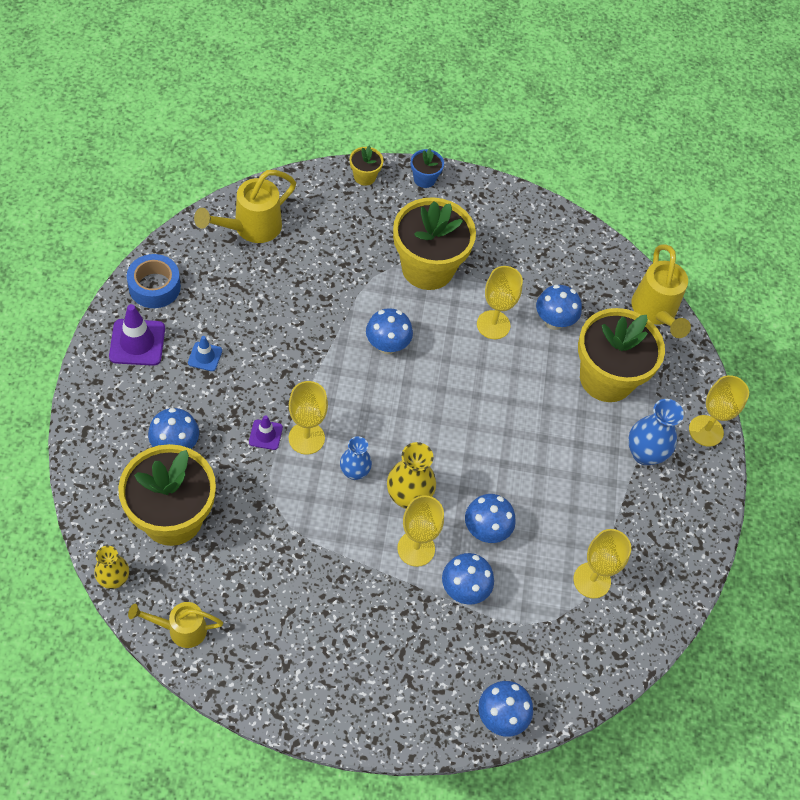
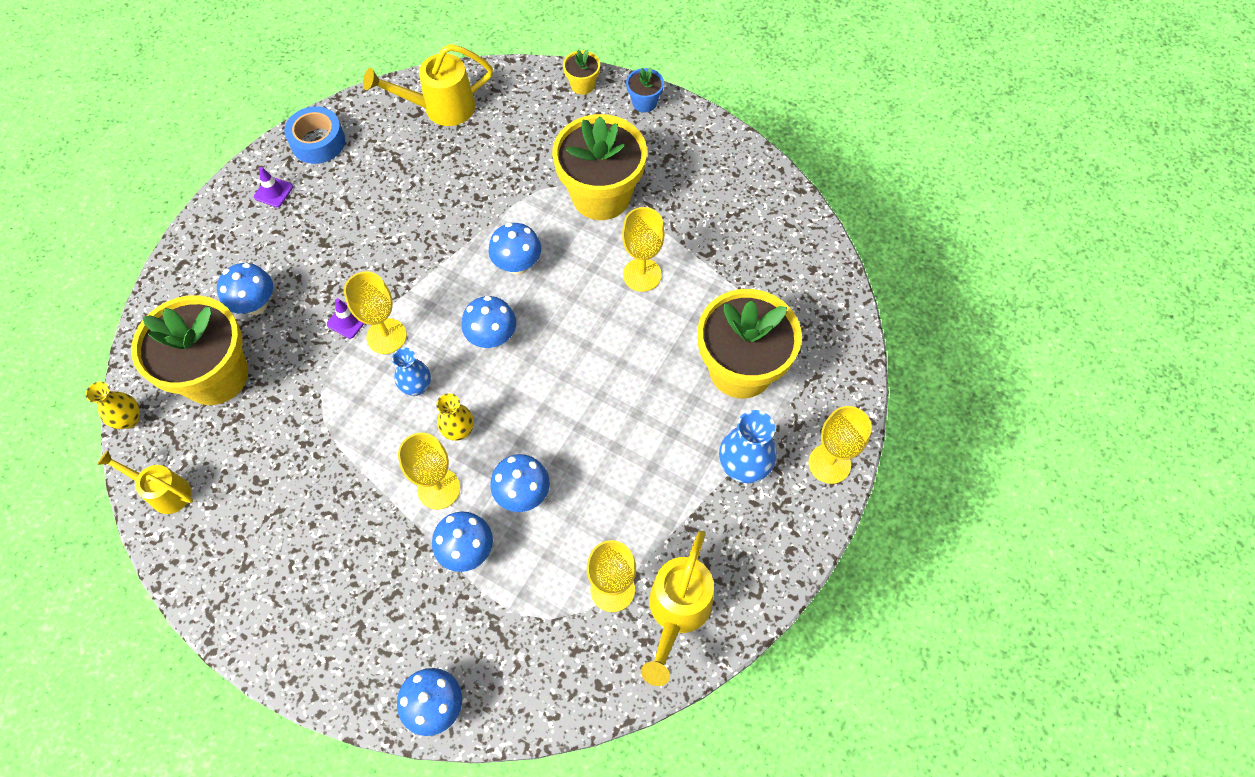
camera: 30 degrees right, 5 degrees up
purple traffic cone [109,304,165,366] -> purple traffic cone [254,167,293,207], size x0.57
blue traffic cone [188,336,222,371] -> none
yellow vase [387,442,436,509] -> yellow vase [436,393,474,441], size x0.65
blue mushroom [536,285,582,330] -> blue mushroom moved to [461,296,516,348]
yellow watering can [631,244,691,338] -> yellow watering can moved to [641,530,714,686]

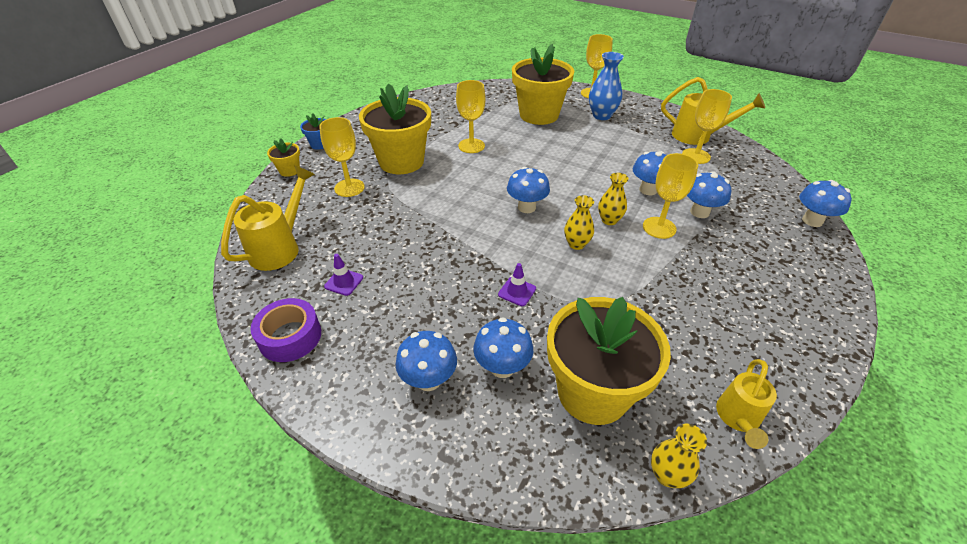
camera: 90 degrees left, 20 degrees down
purple traffic cone [254,167,293,207] -> purple traffic cone moved to [324,254,363,296]
blue tape [284,106,345,164] -> purple tape [251,298,321,362]
yellow goblet [344,271,407,354] -> yellow goblet moved to [319,117,365,197]
yellow watering can [363,44,493,126] -> yellow watering can turned 135 degrees counterclockwise [221,166,315,271]
blue vase [392,347,431,396] -> yellow vase [564,195,594,250]
blue mushroom [489,222,541,275] -> blue mushroom moved to [396,331,457,391]

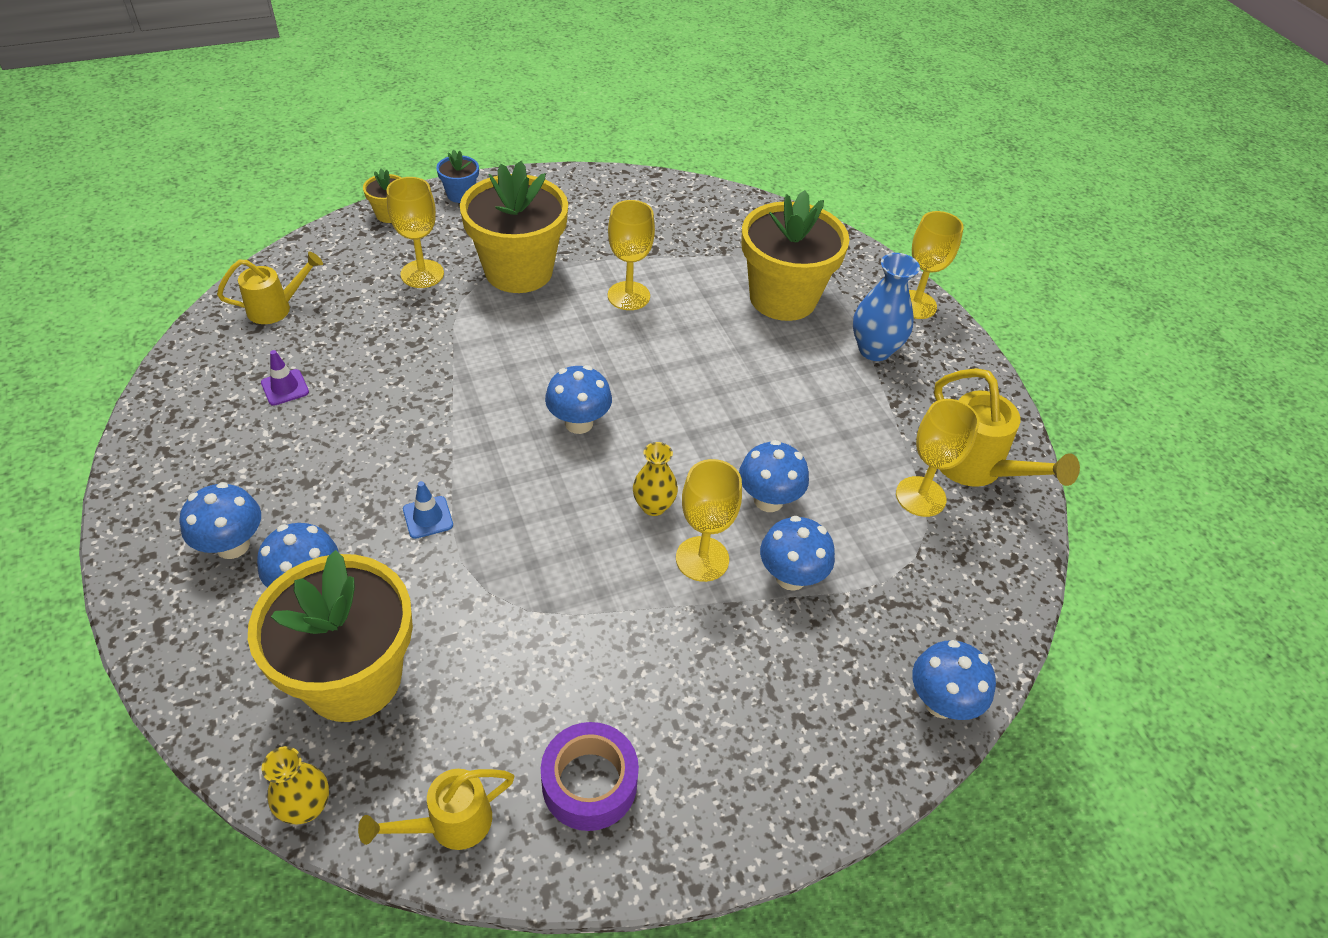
camera: 35 degrees right, 5 degrees up
yellow watering can [221,166,315,271] -> yellow watering can [217,252,323,324], size x0.65
purple tape [251,298,321,362] -> purple tape moved to [541,722,639,831]
purple traffic cone [498,263,536,306] -> blue traffic cone [403,481,453,539]
yellow vase [564,195,594,250] -> none

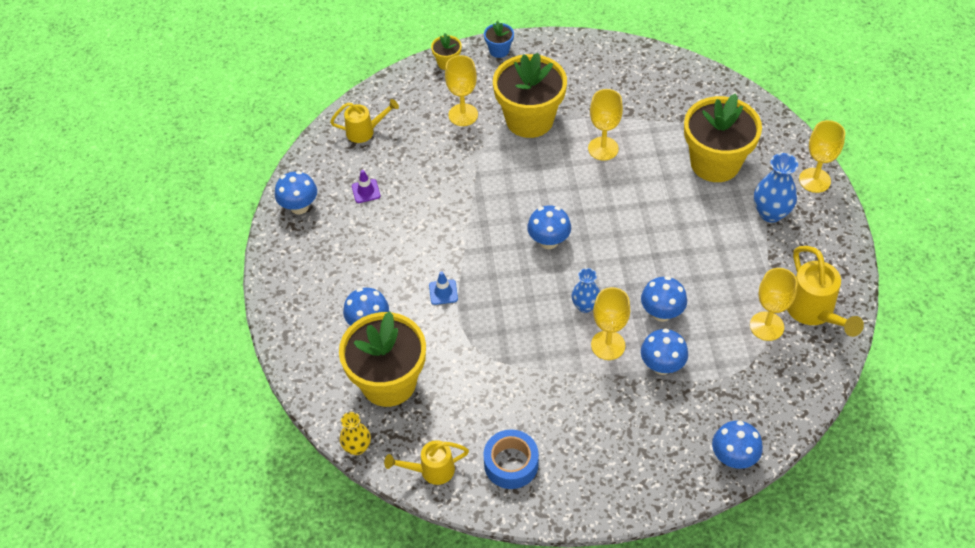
camera: 20 degrees right, 5 degrees up
blue mushroom [180,482,261,559] -> blue mushroom moved to [275,171,317,215]
purple tape [541,722,639,831] -> blue tape [483,430,539,489]
yellow vase [633,442,678,516] -> blue vase [572,268,600,313]

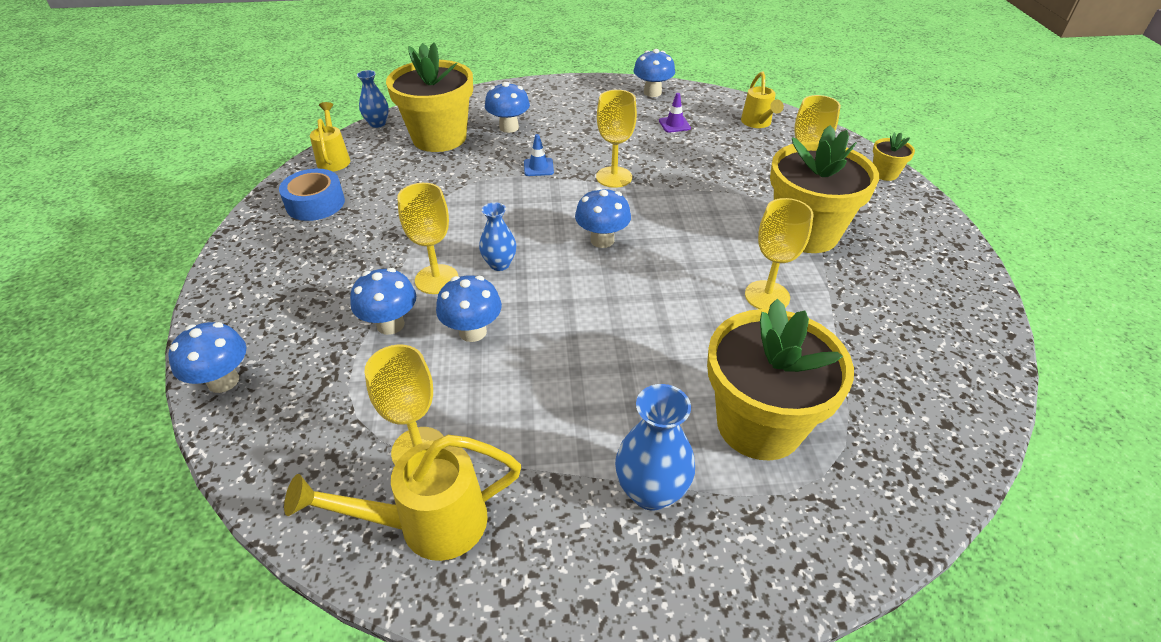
camera: 90 degrees right, 10 degrees down
yellow vase [339,412,371,455] -> blue vase [357,70,389,128]
blue flower pot [484,21,514,58] -> none
yellow goblet [799,120,845,193] -> yellow goblet moved to [596,90,637,188]

